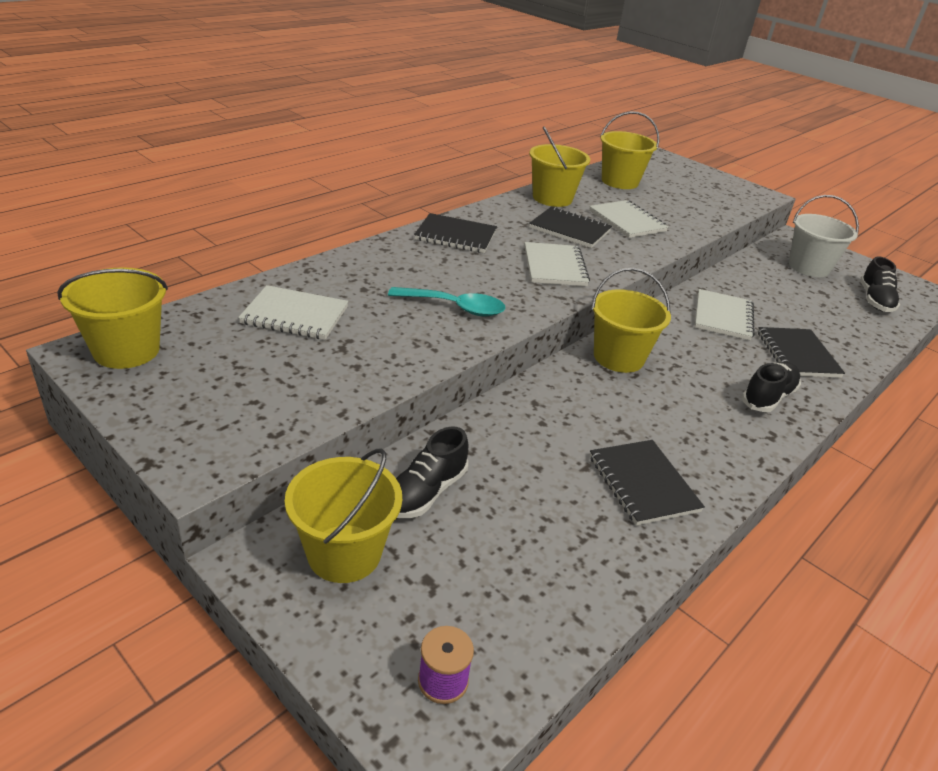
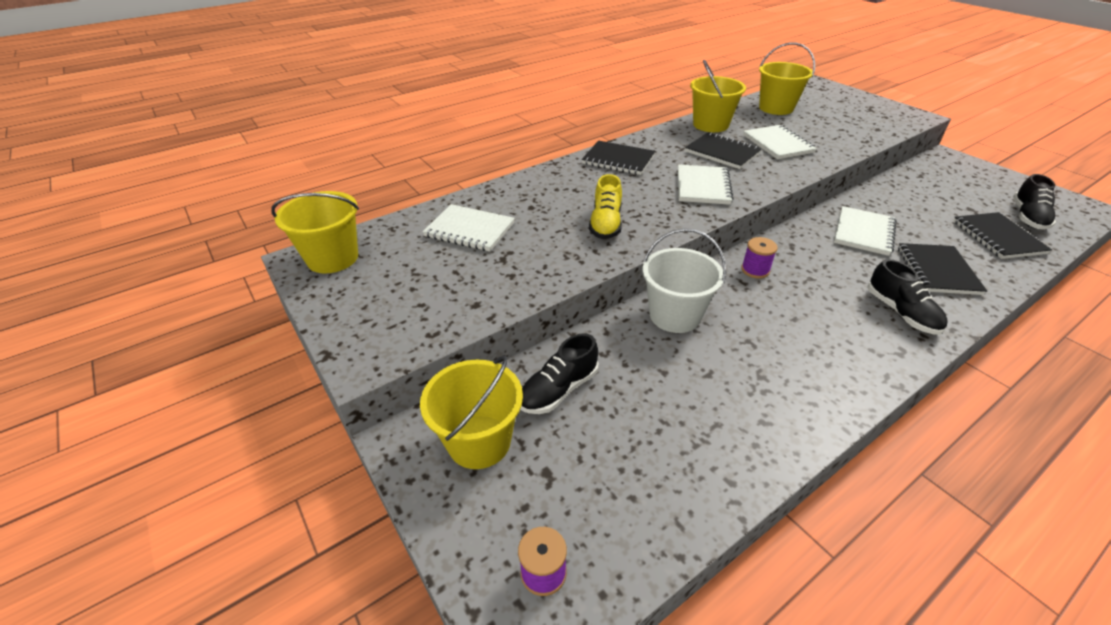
camera: 15 degrees right, 5 degrees up
turquoise spoon [388,287,505,316] -> yellow shoe [589,174,622,239]
black notebook [590,440,705,526] -> black notebook moved to [953,212,1052,259]
yellow bucket [591,268,671,373] -> purple spool [741,237,778,279]
black shoe [742,362,801,412] -> black shoe turned 105 degrees clockwise [867,259,947,335]
white bucket [789,195,859,277] -> white bucket moved to [643,228,726,333]

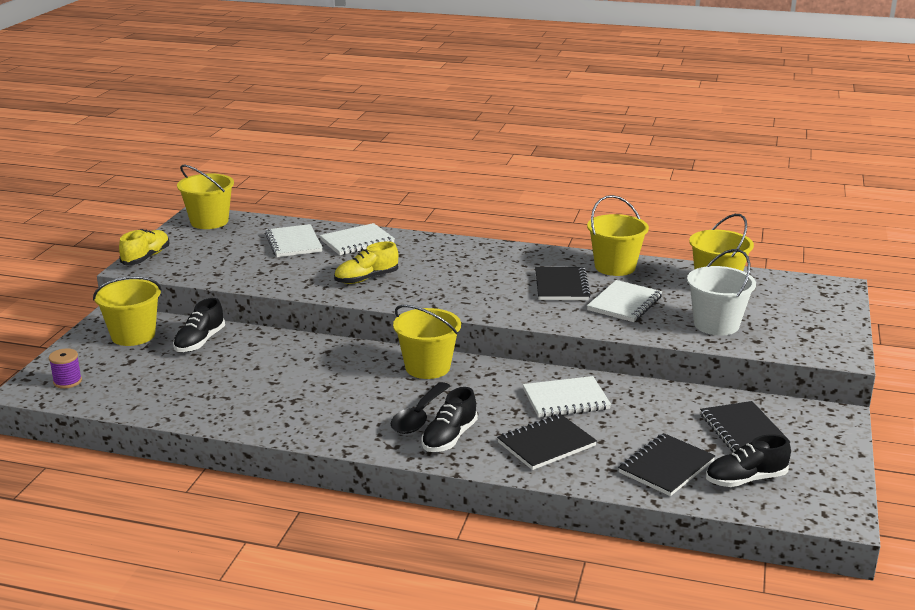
camera: 50 degrees right, 15 degrees down
black shoe [520,333,599,414] -> black shoe turned 75 degrees counterclockwise [173,298,225,352]
black notebook [582,141,656,175] -> black notebook moved to [700,401,791,453]
white bucket [643,228,726,333] -> white bucket moved to [687,249,756,336]
white notebook [678,164,734,205] -> white notebook moved to [320,223,395,255]
purple spool [741,237,778,279] -> yellow bucket [393,305,461,379]
none -> yellow shoe [119,229,170,265]
none -> black spoon [391,382,450,434]

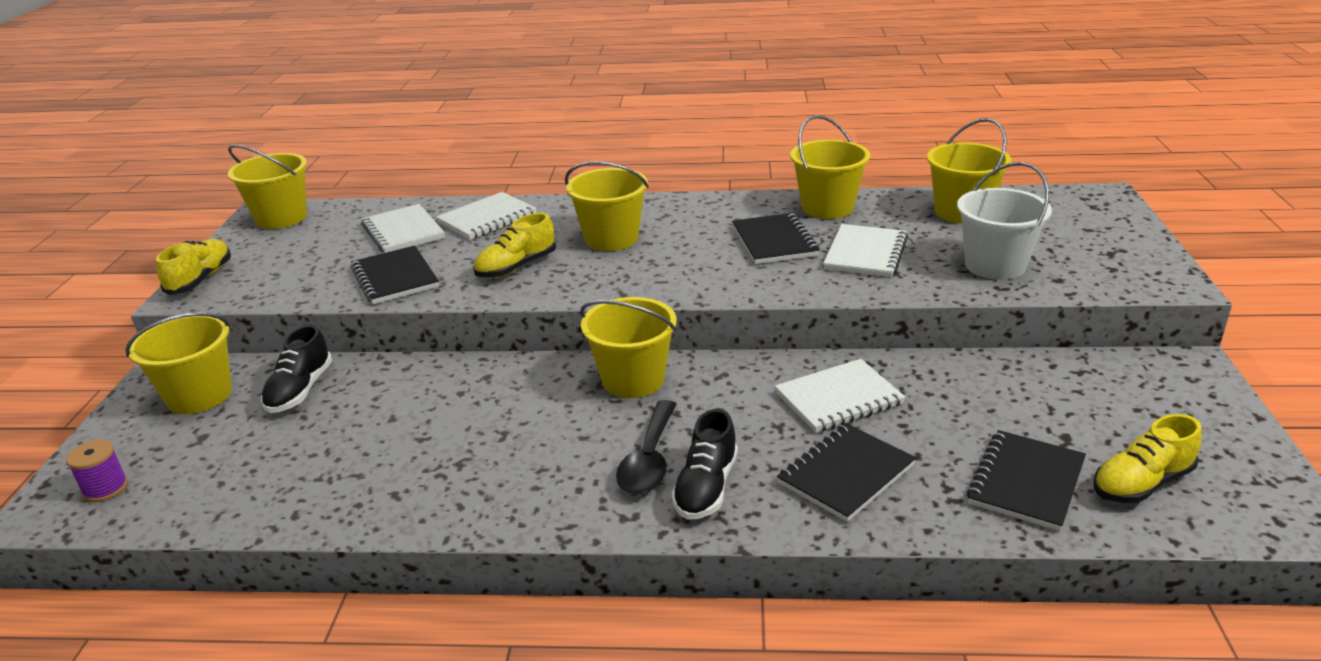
camera: 10 degrees left, 5 degrees up
black notebook [700,401,791,453] -> black notebook moved to [350,246,439,304]
black shoe [706,434,791,487] -> yellow shoe [1093,414,1202,503]
none -> yellow bucket [565,161,649,251]

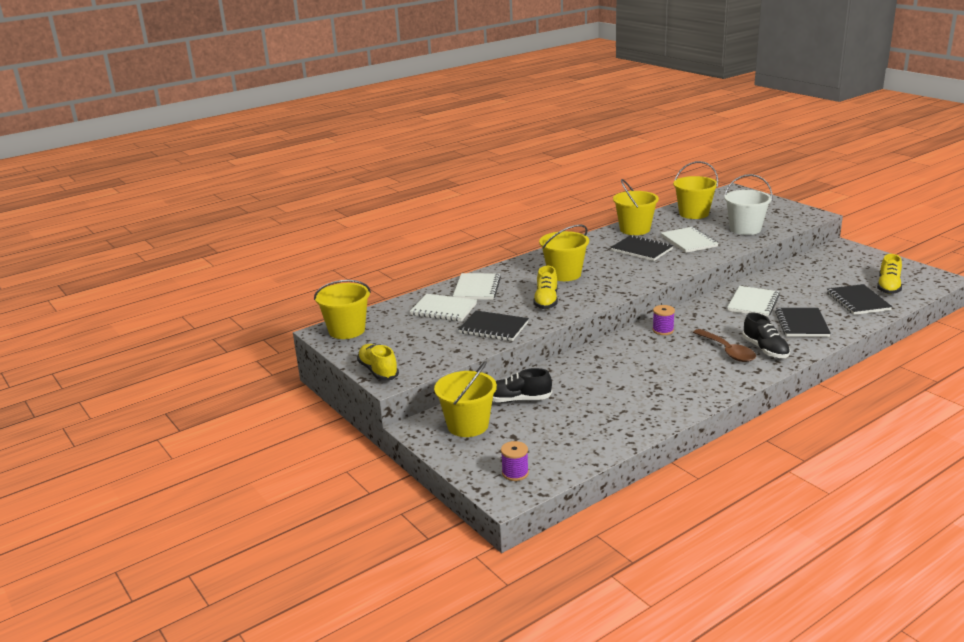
camera: 40 degrees left, 5 degrees down
black shoe [261,325,332,413] -> black shoe turned 120 degrees clockwise [492,368,552,403]
yellow bucket [580,297,677,398] -> purple spool [652,305,675,335]
black spoon [616,400,677,494] -> brown spoon [693,329,756,362]

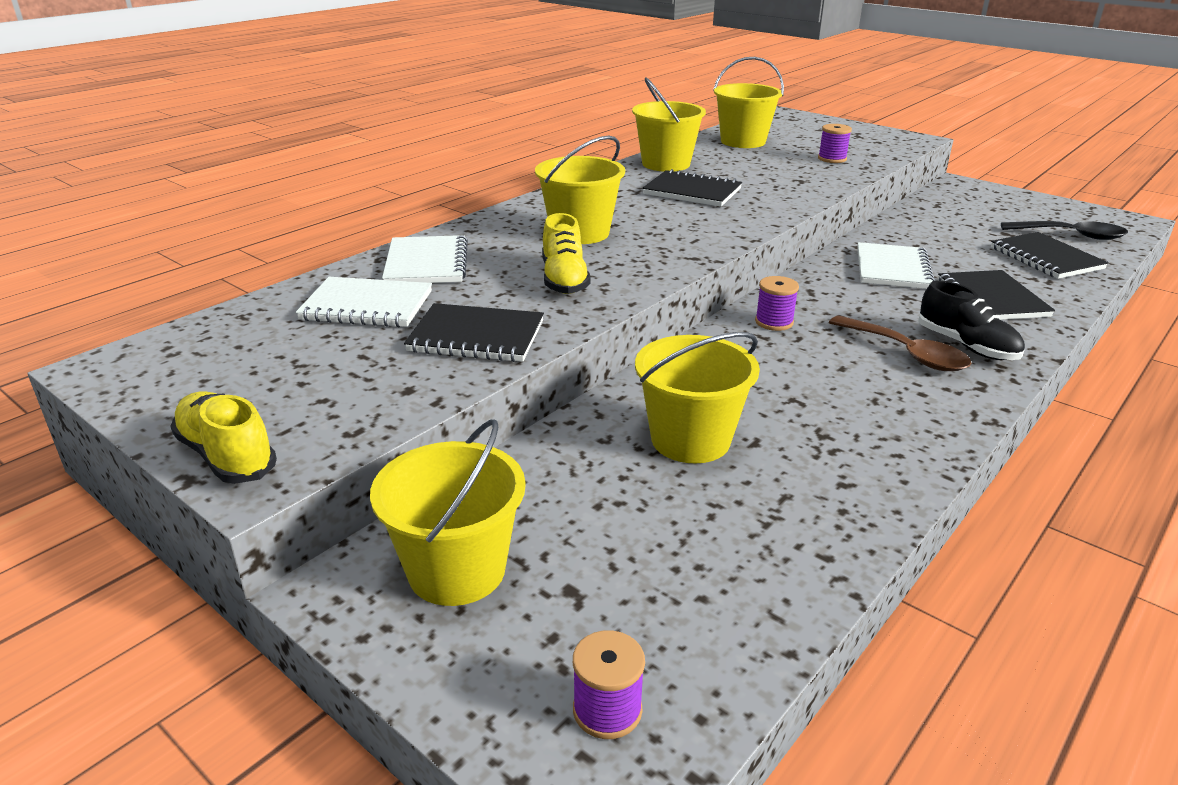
camera: 15 degrees left, 5 degrees up
yellow bucket [314,280,371,339] -> yellow bucket moved to [635,332,760,463]
black shoe [492,368,552,403] -> none
white notebook [661,227,719,253] -> none
white bucket [724,174,773,235] -> purple spool [818,124,852,163]
yellow shoe [877,254,902,294] -> black spoon [1001,221,1128,240]

